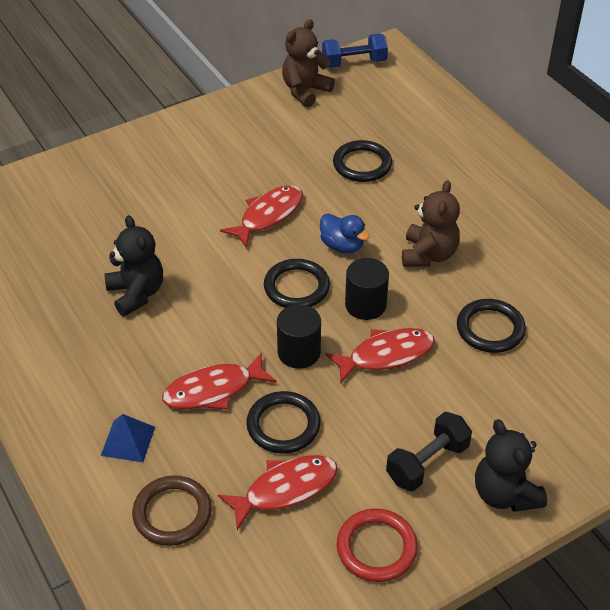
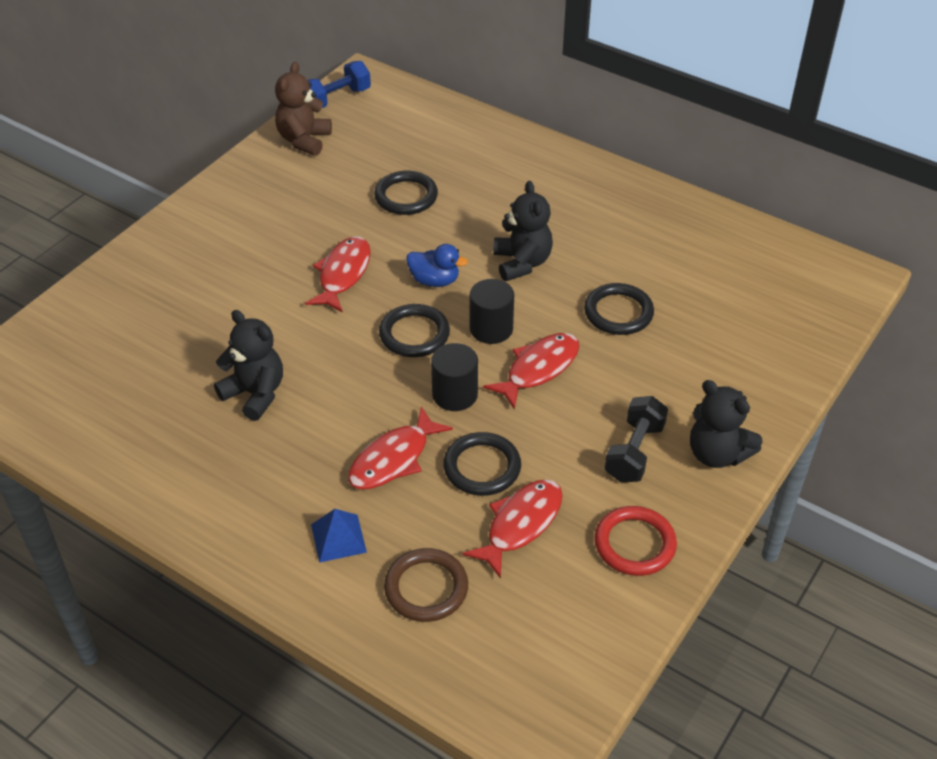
camera: 25 degrees left, 0 degrees up
brown teddy bear [402,180,460,267] -> black teddy bear [493,181,553,281]

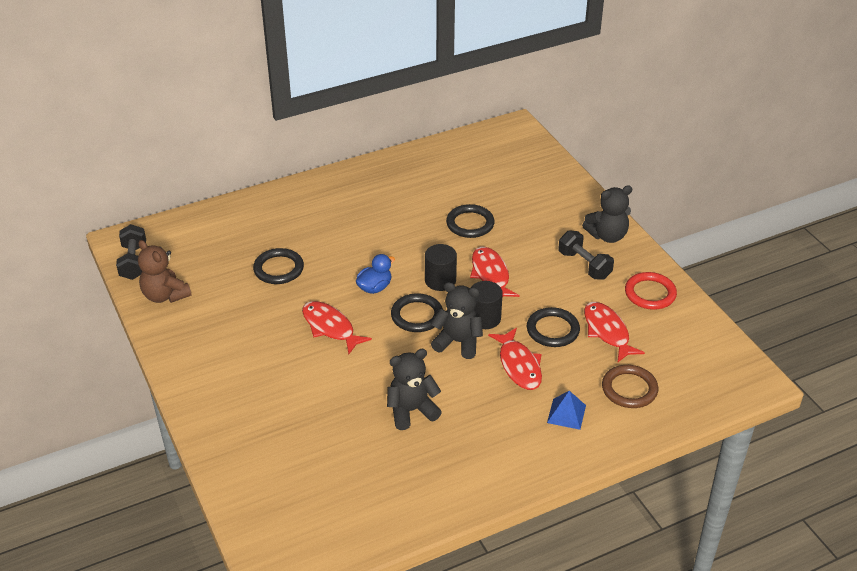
camera: 60 degrees left, 5 degrees down
blue dumbbell [307,61,371,108] -> black dumbbell [116,224,146,280]
black teddy bear [493,181,553,281] -> black teddy bear moved to [431,282,483,359]

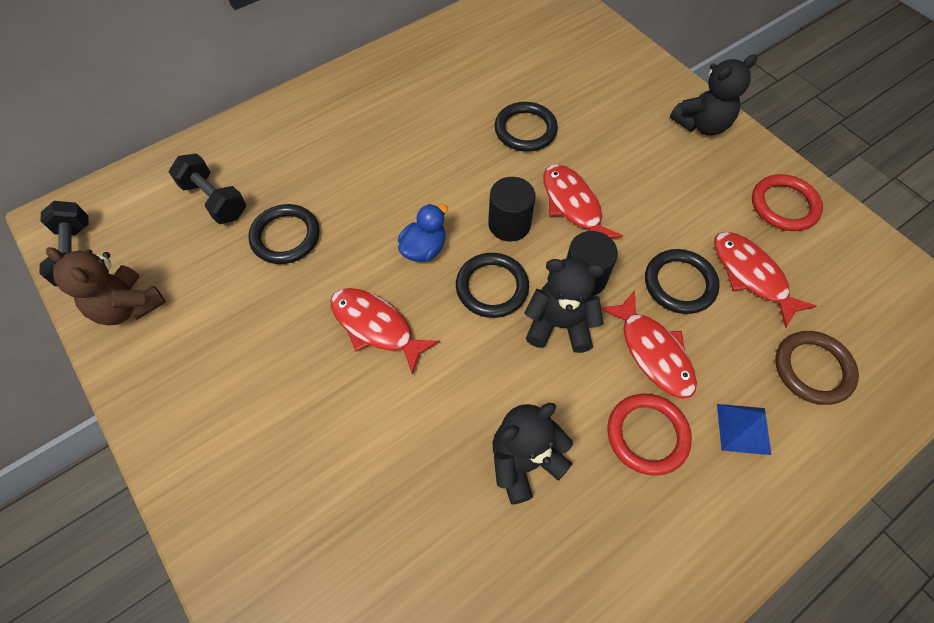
camera: 10 degrees left, 20 degrees up
black dumbbell [558,230,614,280] -> black dumbbell moved to [169,153,246,224]
none -> red ring [607,393,692,476]

